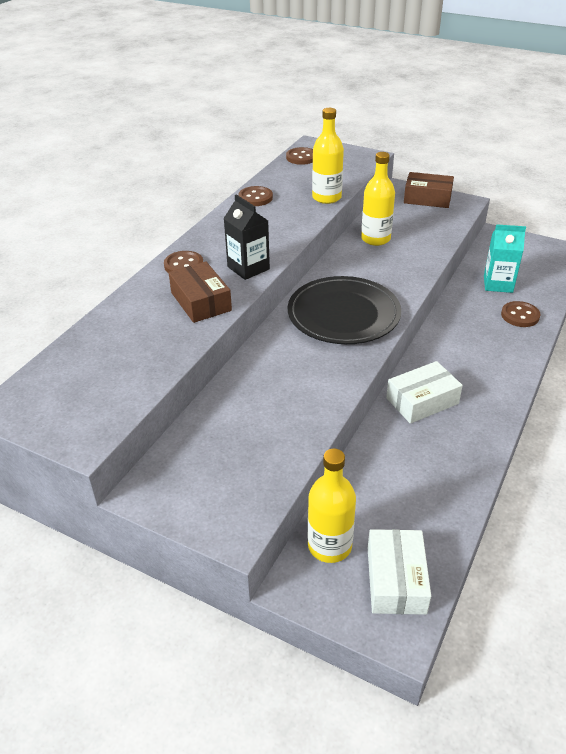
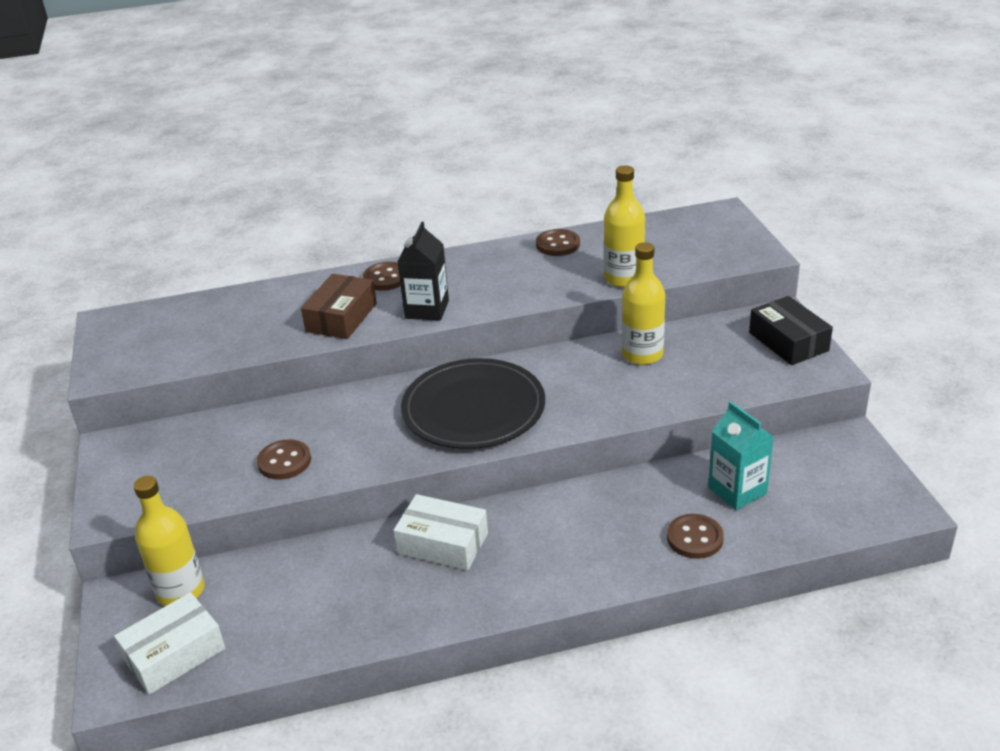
camera: 50 degrees right, 5 degrees down
brown button [286,147,313,165] -> brown button moved to [257,439,311,480]
brown box [404,172,454,208] -> black box [749,296,833,365]

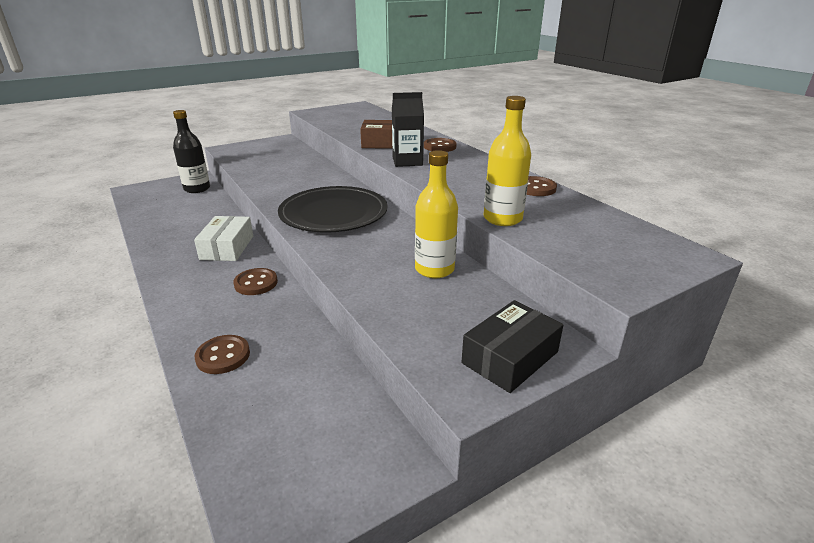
camera: 70 degrees right, 5 degrees down
white box [114,592,225,695] -> none
yellow bottle [134,476,204,606] -> black bottle [173,110,210,193]
brown button [257,439,311,480] -> brown button moved to [233,268,278,295]
turquoise carton [708,401,774,510] -> none

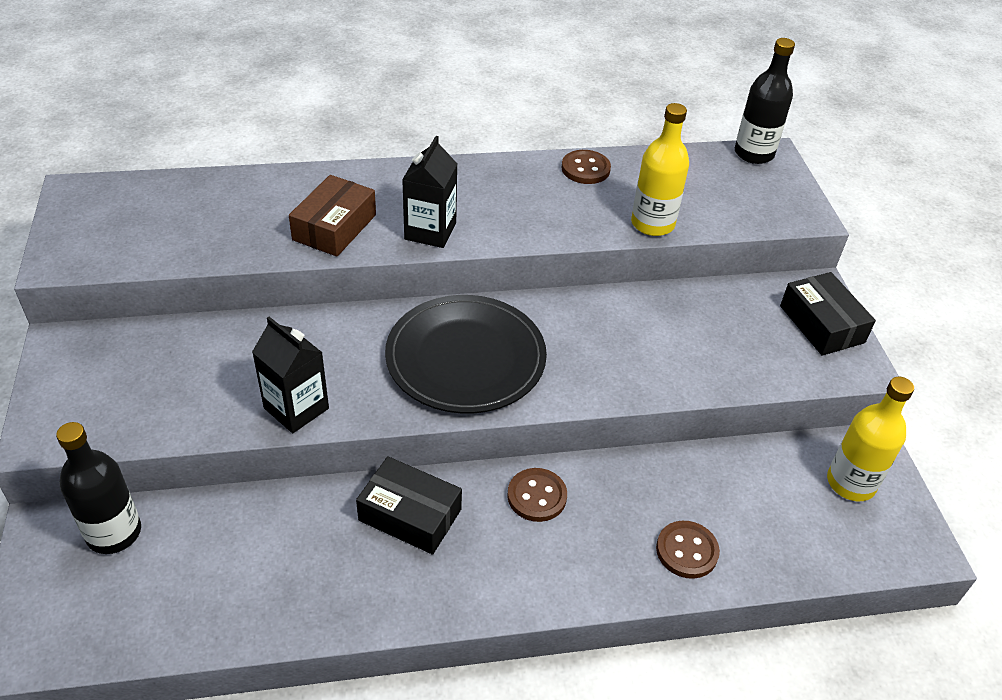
camera: 70 degrees left, 15 degrees up
white box [194,216,253,261] -> black box [356,456,462,555]
yellow bottle [415,150,458,278] -> yellow bottle moved to [827,377,914,501]
brown button [424,138,457,152] -> none
none -> black carton [252,317,329,433]
none -> black bottle [735,38,795,164]

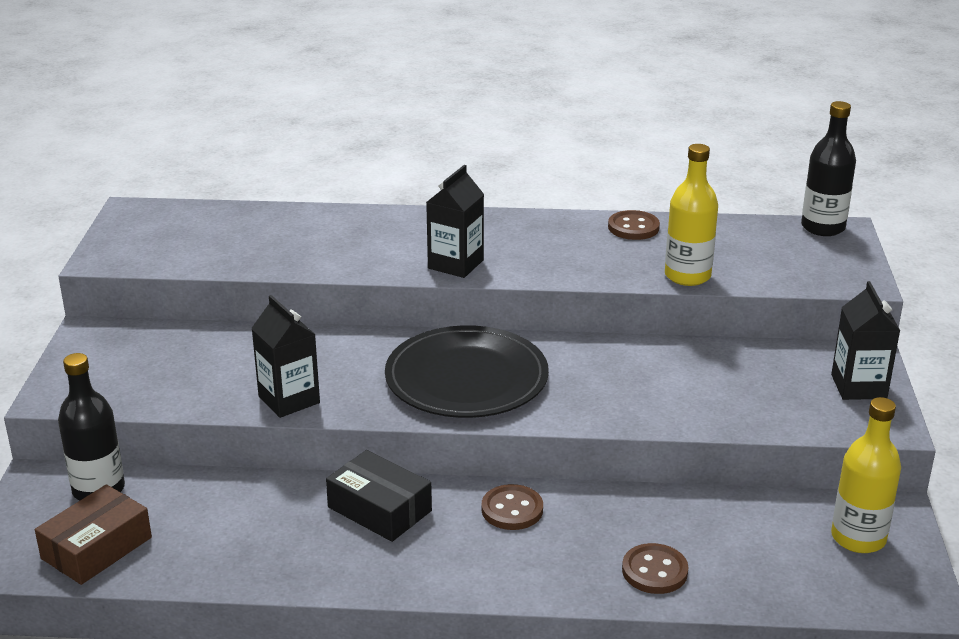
camera: 15 degrees right, 15 degrees down
brown box [289,175,376,257] -> brown box moved to [35,484,152,585]
black box [780,272,876,356] -> black carton [831,281,900,400]

